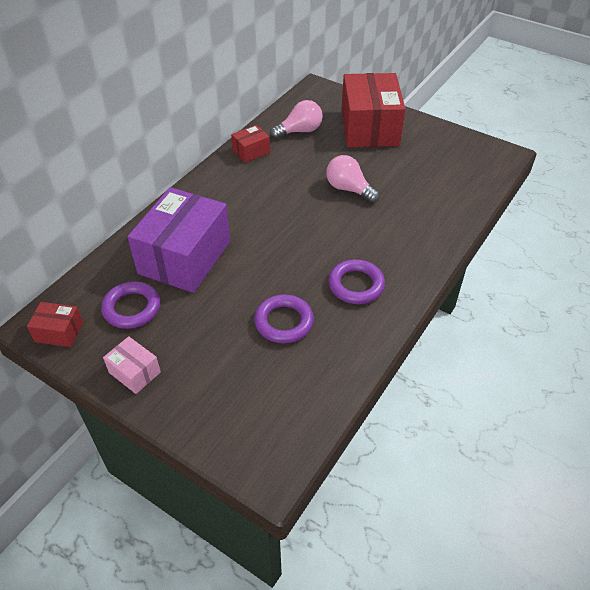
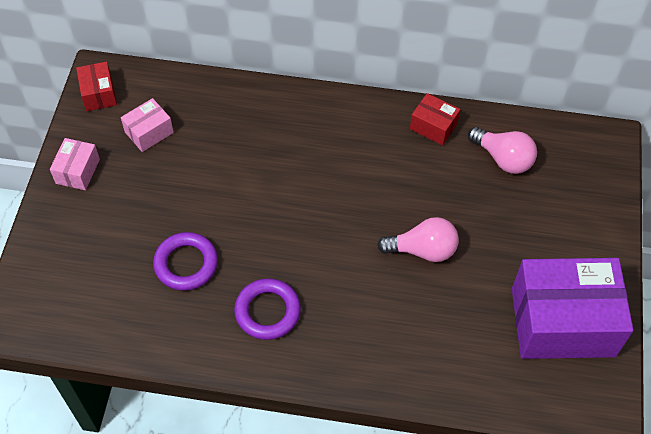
camera: 65 degrees right, 10 degrees up
purple ring [101,281,160,329] -> pink box [121,98,174,152]
purple box [127,187,230,293] -> purple box moved to [512,258,633,359]
pink light bulb [326,155,380,203] -> pink light bulb turned 75 degrees clockwise [377,217,459,262]
red box [341,73,406,147] -> none

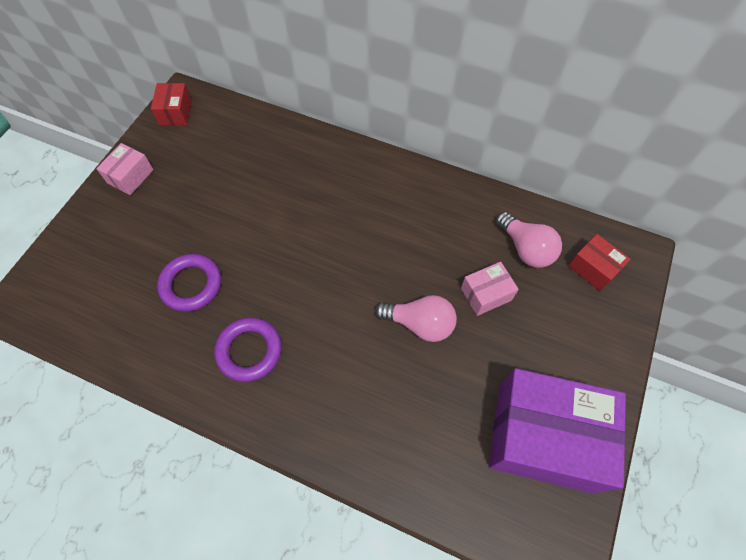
camera: 15 degrees right, 5 degrees up
pink box [121,98,174,152] -> pink box moved to [461,262,519,316]
red box [410,93,461,145] -> red box moved to [568,234,631,291]

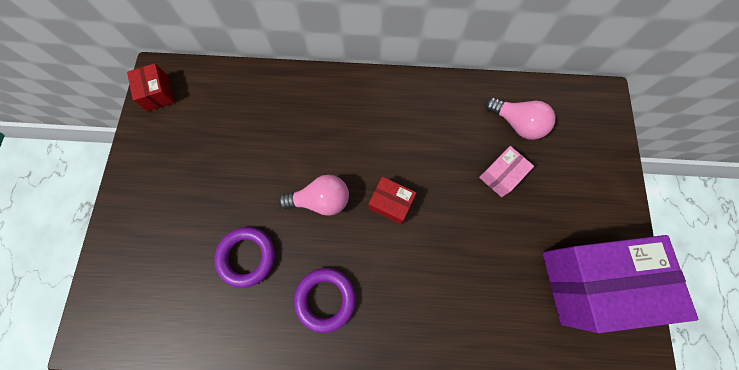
camera: 20 degrees left, 10 degrees up
pink box [96,143,154,195] -> none
pink light bulb [375,295,457,342] -> pink light bulb moved to [278,175,349,216]
red box [568,234,631,291] -> red box moved to [369,177,416,224]

